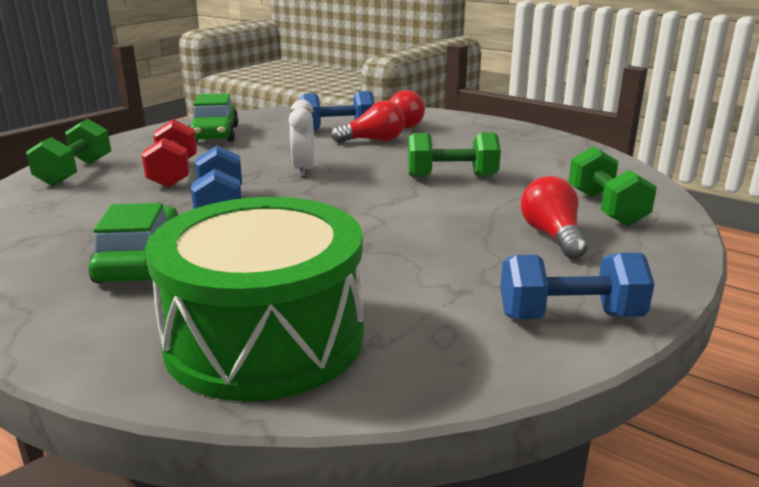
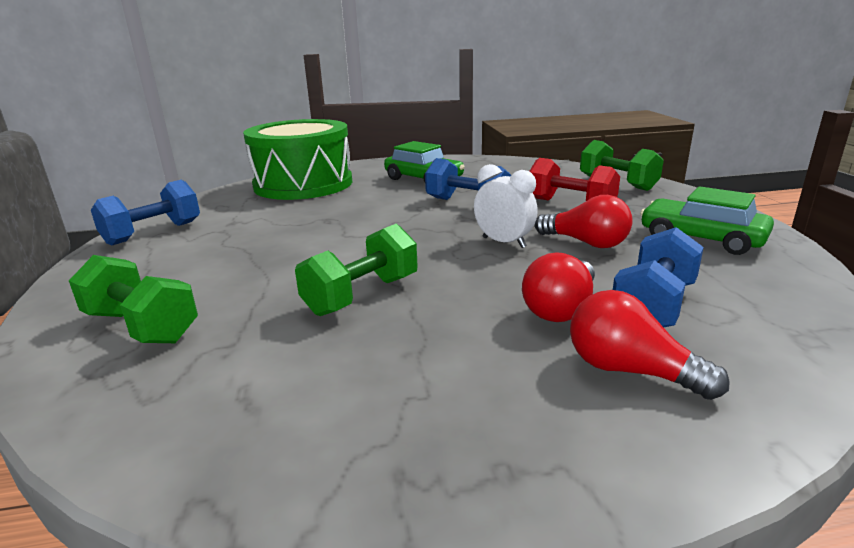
camera: 135 degrees right, 0 degrees up
red light bulb [521,176,588,259] -> red light bulb moved to [535,195,633,248]

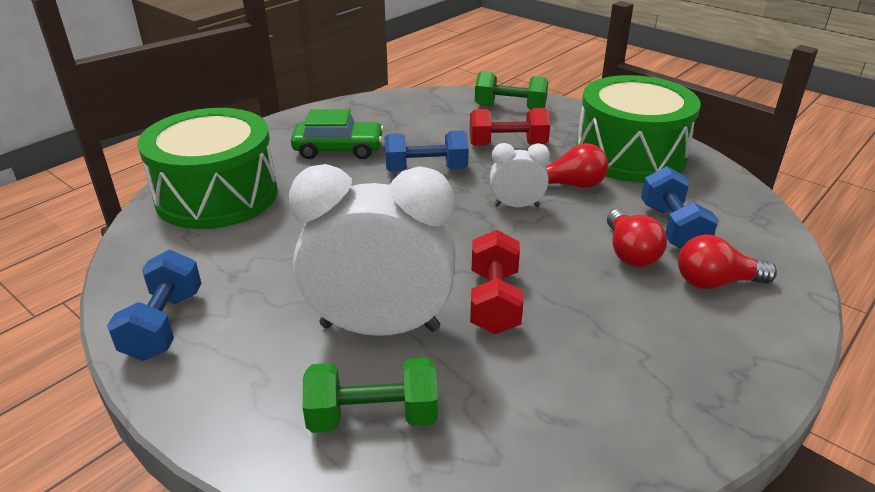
camera: 40 degrees left, 10 degrees up
green dumbbell [295,224,418,316] -> red dumbbell [470,230,523,334]
green car [640,186,774,255] -> green drum [576,75,701,183]
none -> white clock [289,164,456,336]

